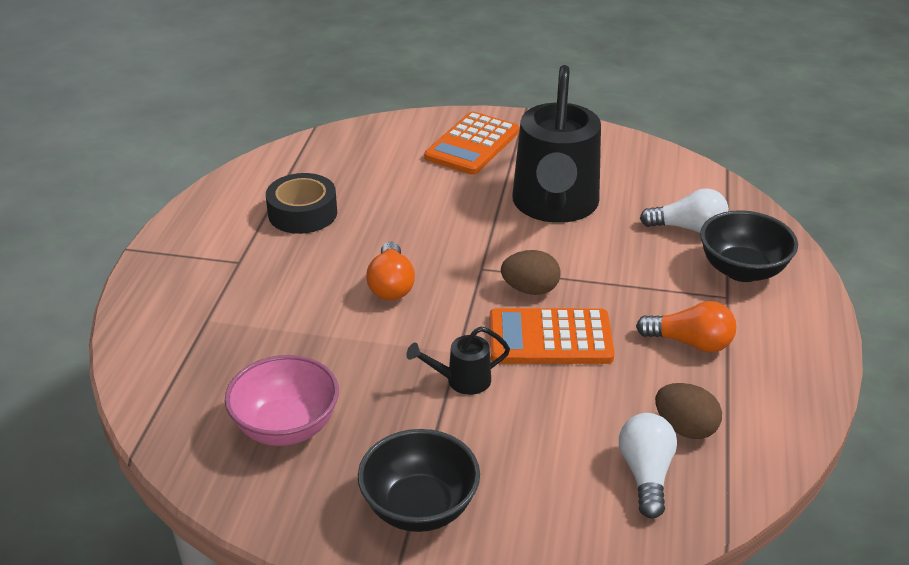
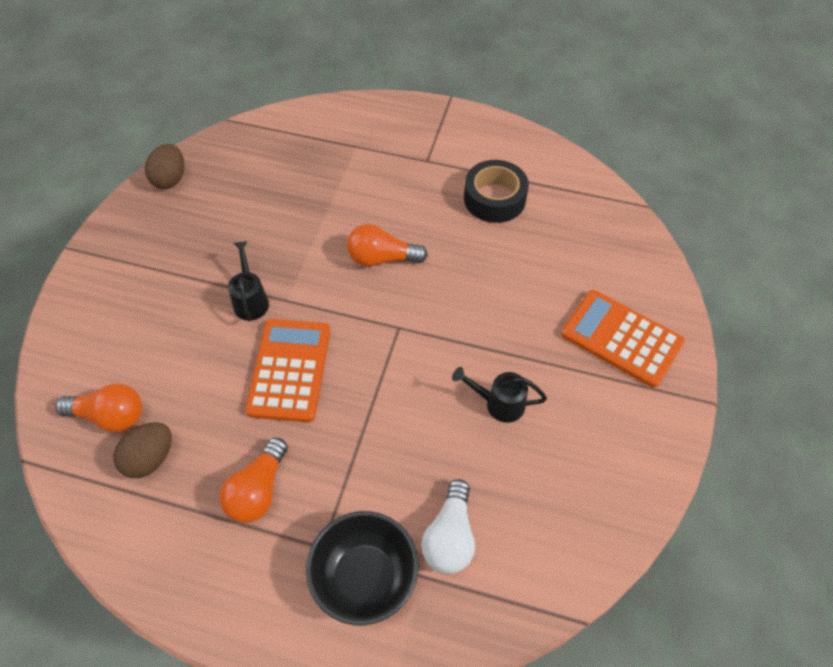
camera: 95 degrees right, 20 degrees up
pink bowl [225,355,339,446] -> none
black bowl [358,429,480,532] -> none
brown egg [501,250,560,295] -> brown egg moved to [145,144,184,189]
black watering can [512,65,601,223] -> black watering can [452,367,547,423], size x0.41
white light bulb [619,413,677,519] -> orange light bulb [55,384,142,432]

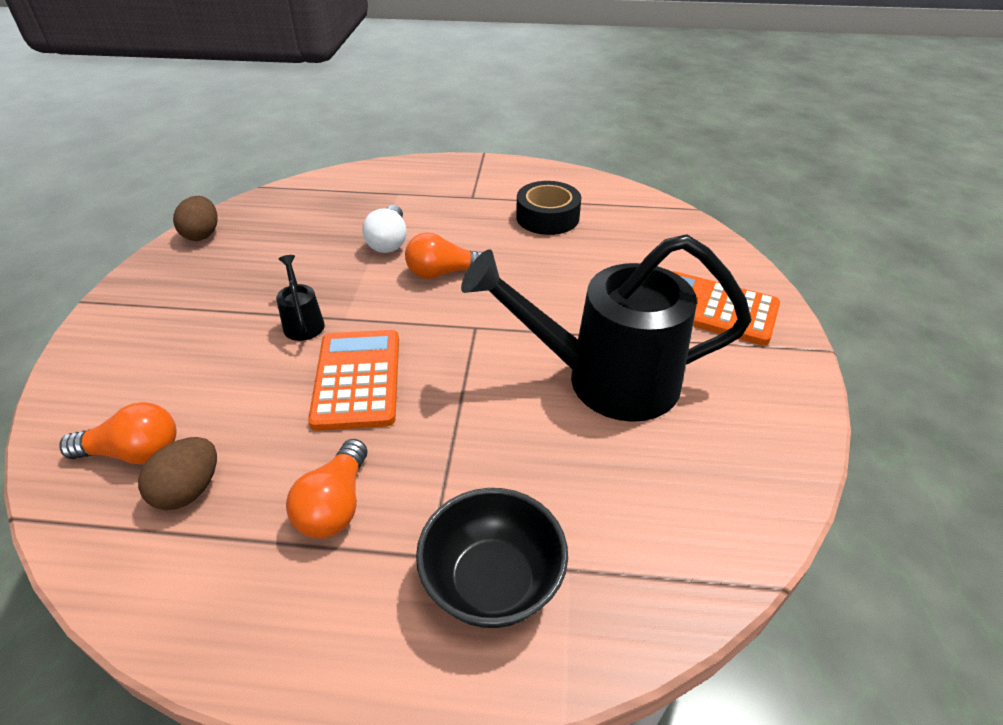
camera: 10 degrees left, 15 degrees down
white light bulb [421,479,475,574] -> white light bulb moved to [362,205,407,253]
black watering can [452,367,547,423] -> black watering can [461,234,752,422], size x2.47

